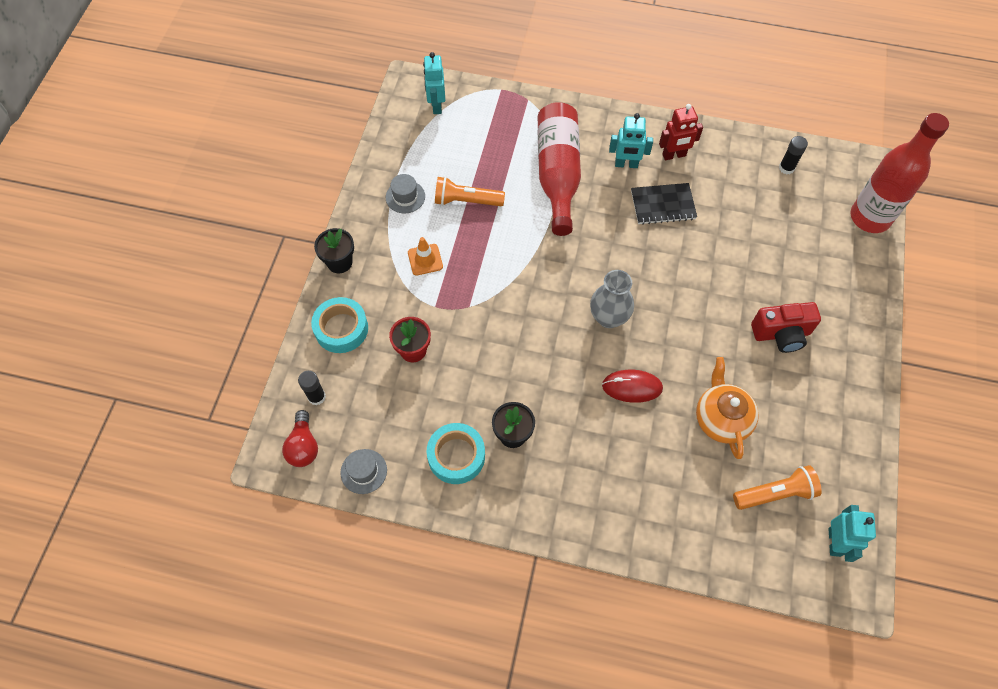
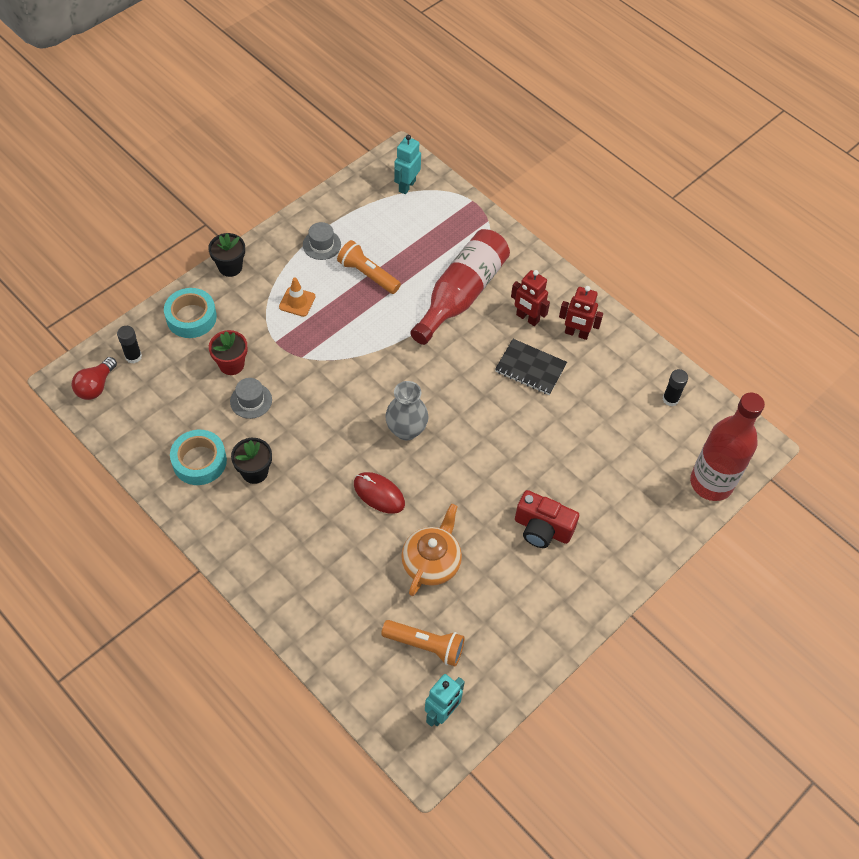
camera: 30 degrees right, 5 degrees down
grey hat [340,449,387,494] -> grey hat moved to [230,378,272,419]
turquoise robot [609,113,653,168] -> red robot [511,270,550,326]

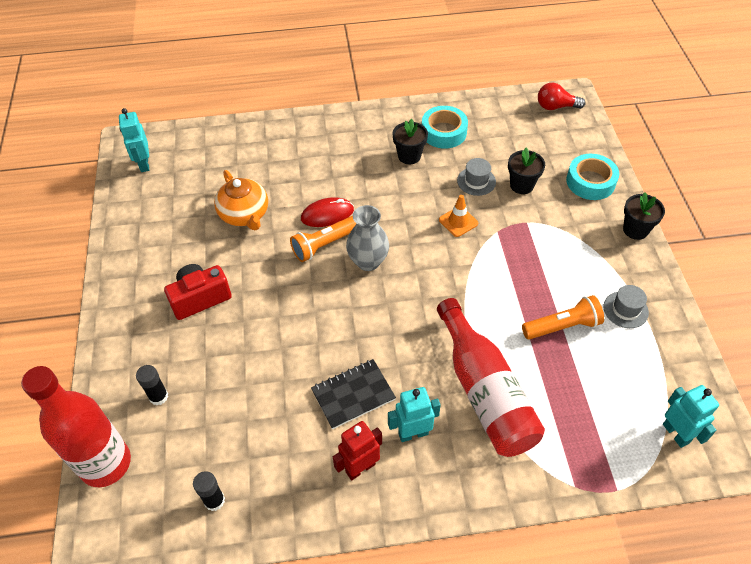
camera: 130 degrees right, 5 degrees down
red light bulb [72,357,117,400] -> red light bulb turned 60 degrees counterclockwise [538,83,586,110]
black glue stick [117,326,142,364] -> black glue stick moved to [136,365,168,405]
red flower pot [209,330,248,375] -> black flower pot [508,147,545,194]
orange traffic cone [279,278,316,317] -> orange traffic cone moved to [439,195,478,237]
orange flashlight [381,620,465,666] -> orange flashlight moved to [290,216,356,262]
red robot [511,270,550,326] -> turquoise robot [388,387,441,442]

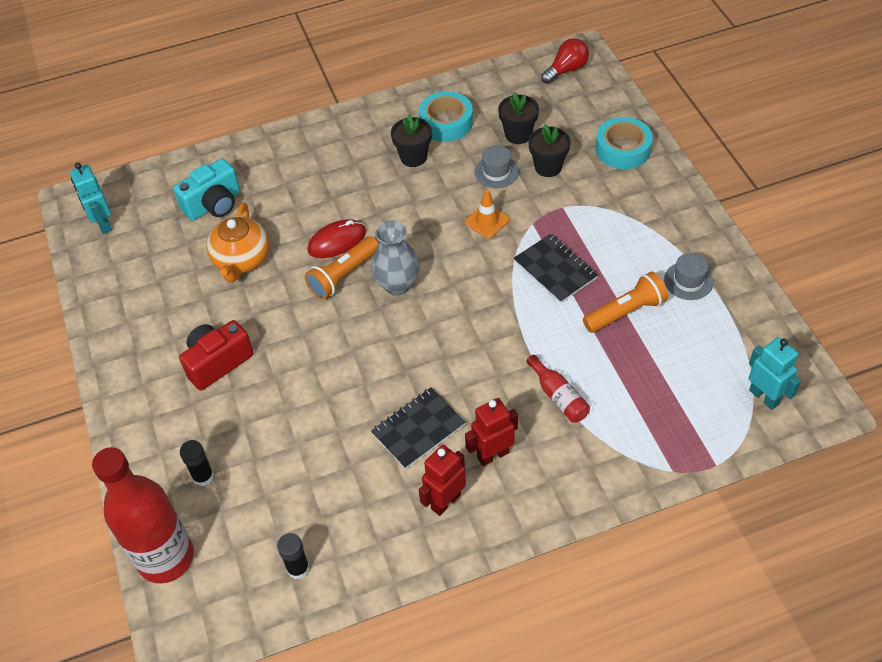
camera: 10 degrees left, 0 degrees up
orange teapot [214,170,268,230] -> orange teapot turned 45 degrees clockwise [206,203,269,283]
turquoise robot [388,387,441,442] -> red robot [465,398,518,466]
red bottle [437,298,545,457] -> red bottle [526,355,590,423], size x0.45
red light bulb [538,83,586,110] -> red light bulb turned 150 degrees clockwise [541,38,589,84]
black flower pot [623,192,665,240] -> black flower pot moved to [498,92,539,144]
none -> turquoise camera [173,158,240,221]
none -> black notebook [513,234,598,303]

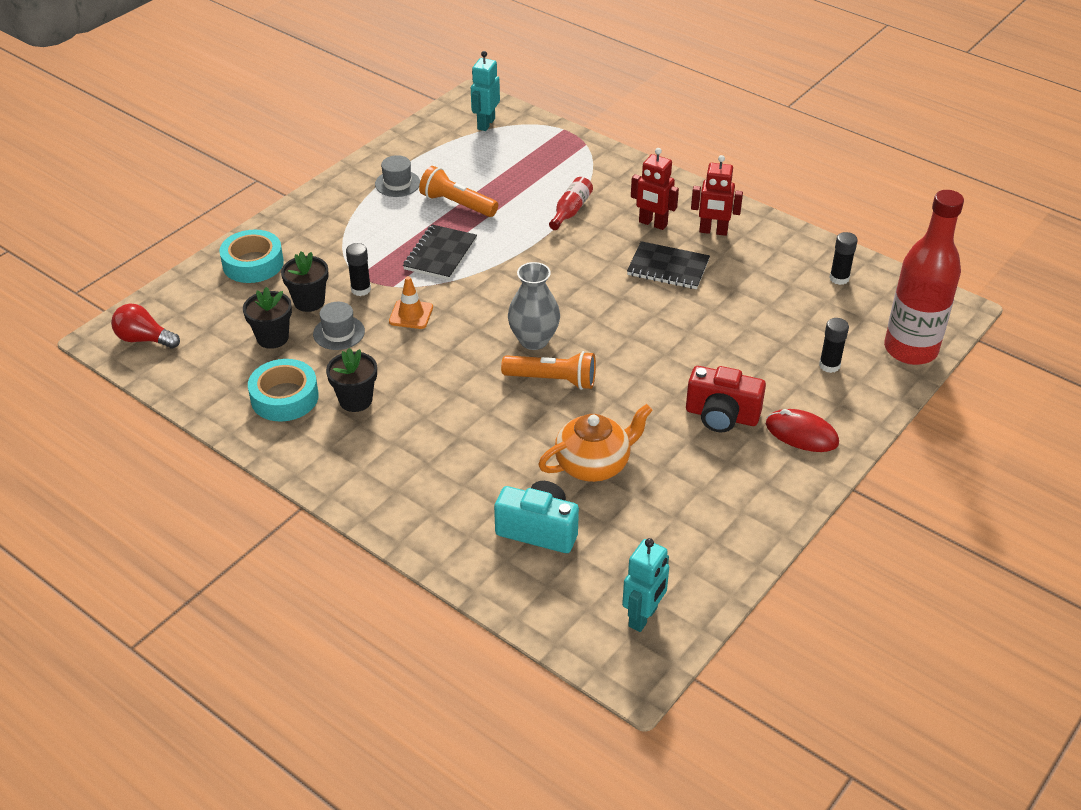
camera: 125 degrees left, 10 degrees down
red mouse [308,219,366,258] -> red mouse moved to [766,409,839,452]
none -> black glue stick [346,243,371,296]

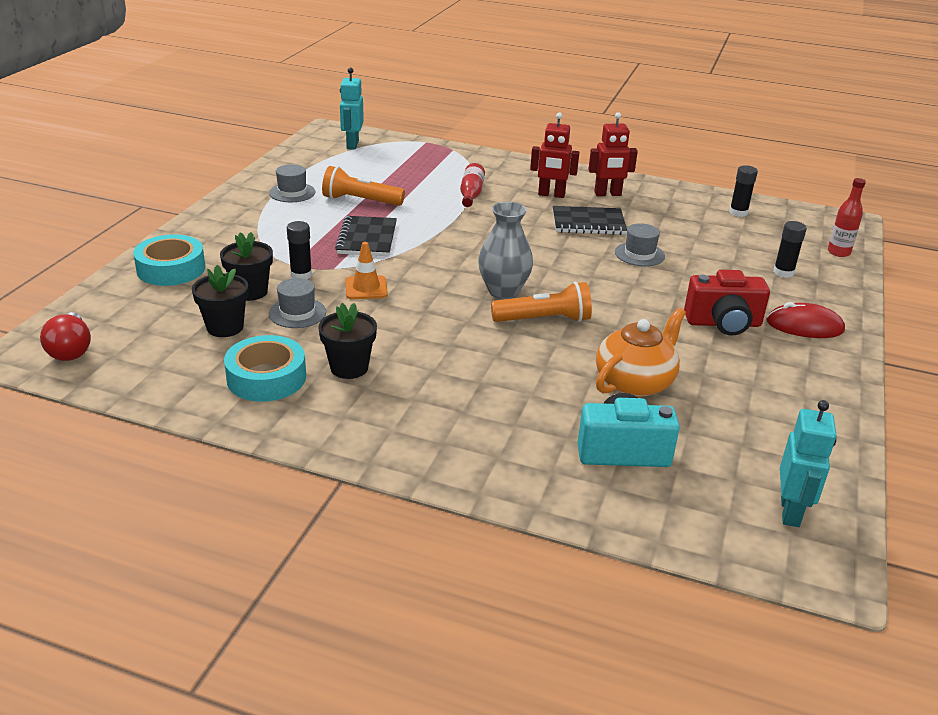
camera: 20 degrees left, 10 degrees down
red light bulb [111,304,180,349] -> red light bulb turned 105 degrees counterclockwise [40,312,91,361]
red bottle [884,190,964,365] -> red bottle [828,178,866,257], size x0.45
none -> grey hat [615,223,665,266]

